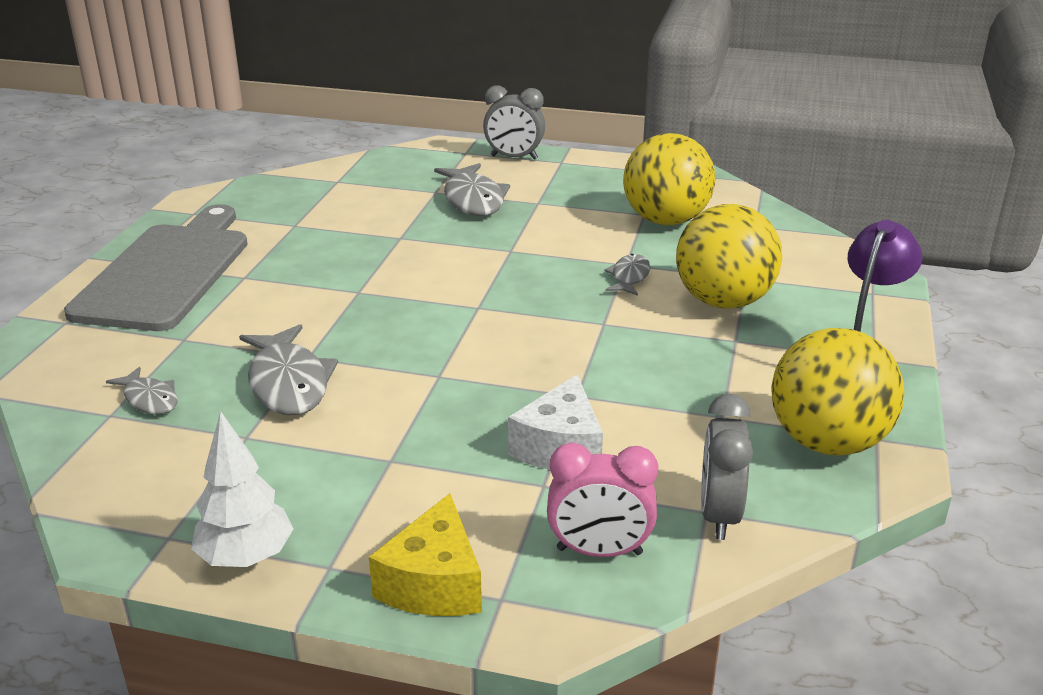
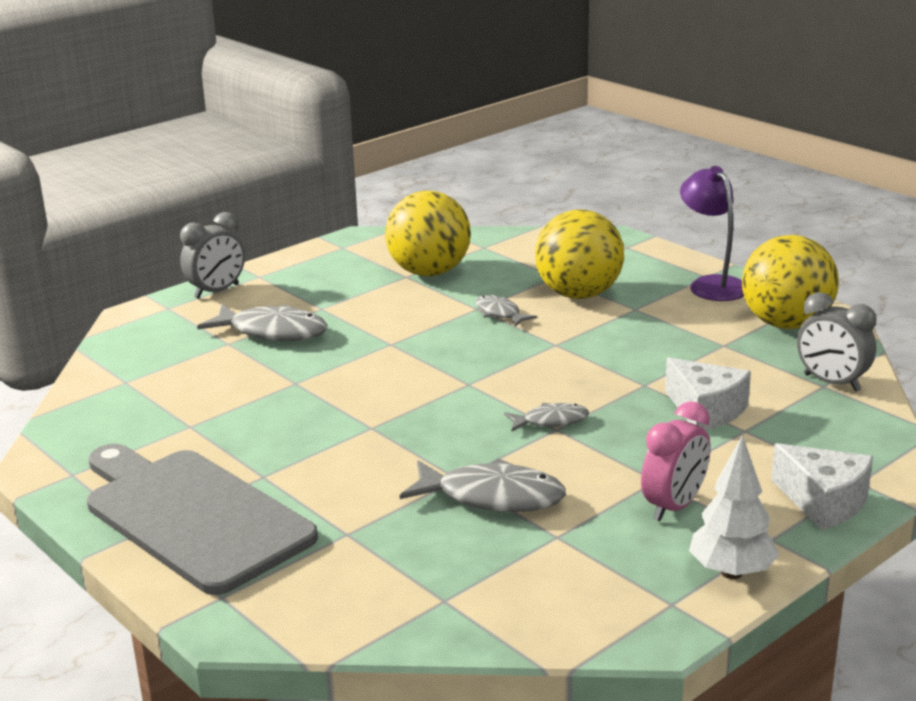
camera: 55 degrees left, 5 degrees down
grey fish [106,367,178,414] -> grey fish moved to [504,403,589,431]
yellow cheese [369,493,482,616] -> white cheese [771,443,873,530]
pink clock [547,443,658,557] -> pink clock moved to [641,401,711,521]

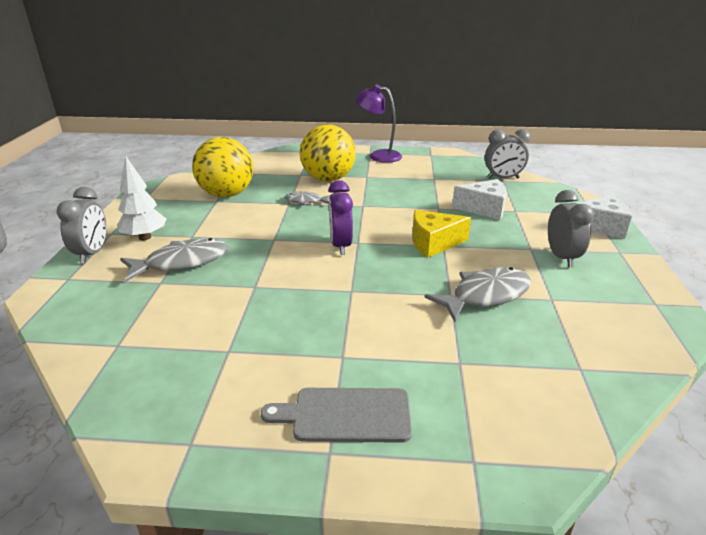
camera: 45 degrees left, 5 degrees up
grey cutting board [87,444,318,595] -> grey cutting board [261,388,412,443], size x0.54
grey fish [504,403,589,431] -> yellow cheese [412,210,471,258]
pink clock [641,401,711,521] -> grey clock [548,190,594,267]
white tree [689,435,779,579] -> white tree moved to [117,157,166,240]
yellow ball [742,235,839,329] -> none
none -> purple clock [328,180,353,255]

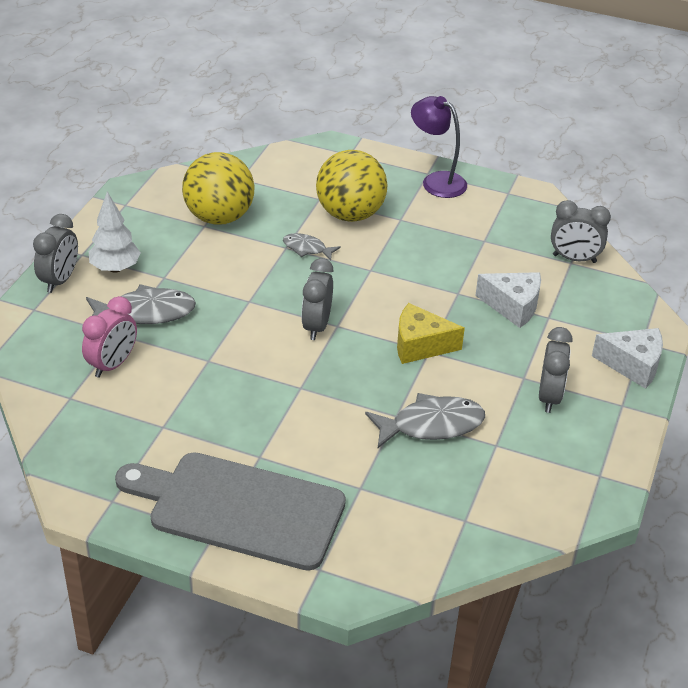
camera: 15 degrees right, 10 degrees up
grey cutting board [261,388,412,443] -> grey cutting board [115,452,346,571], size x1.84
purple clock [328,180,353,255] -> grey clock [302,258,334,340]
none -> pink clock [82,296,137,378]

